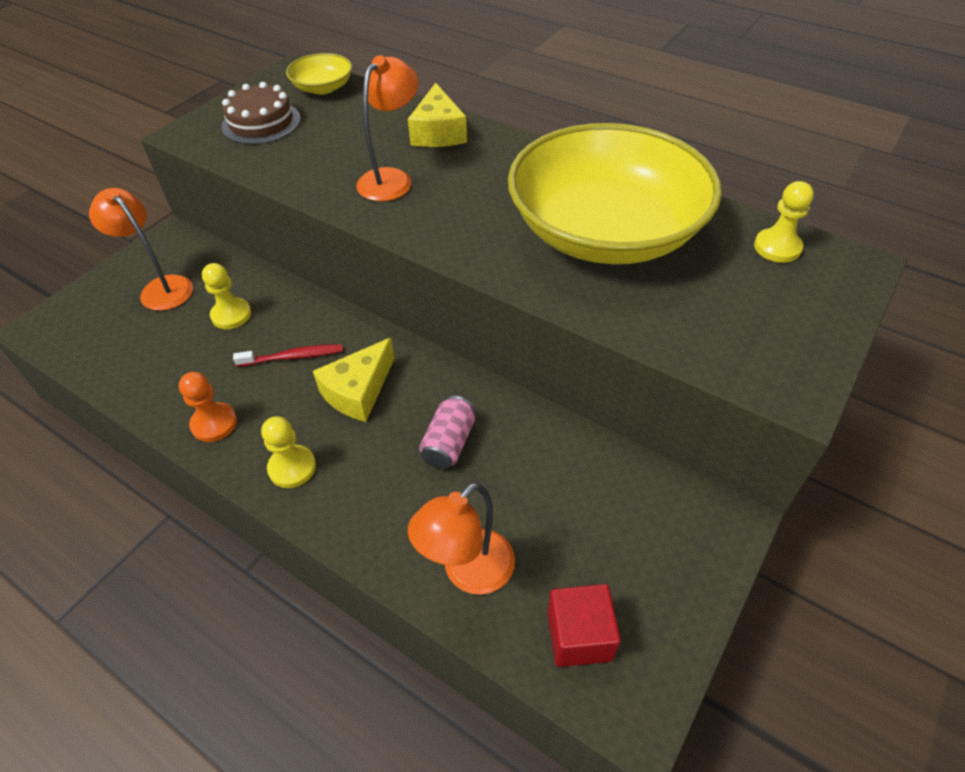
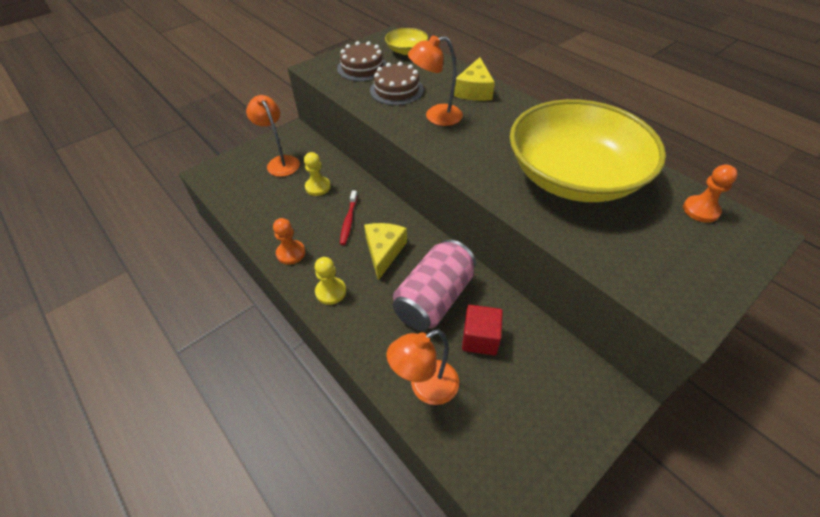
camera: 15 degrees right, 0 degrees up
red toothbrush [233,344,343,367] -> red toothbrush turned 90 degrees clockwise [340,191,357,245]
yellow cheese [313,338,395,422] -> yellow cheese turned 135 degrees clockwise [364,223,407,280]
orange lamp [356,55,419,202] -> orange lamp turned 150 degrees counterclockwise [408,35,463,126]
pink can [419,396,475,469] -> pink can [393,239,476,331], size x1.89
red cube [547,584,621,667] -> red cube moved to [462,305,503,356]
yellow pawn [754,181,814,263] -> orange pawn [683,164,738,223]
none -> brown cake [370,62,424,105]

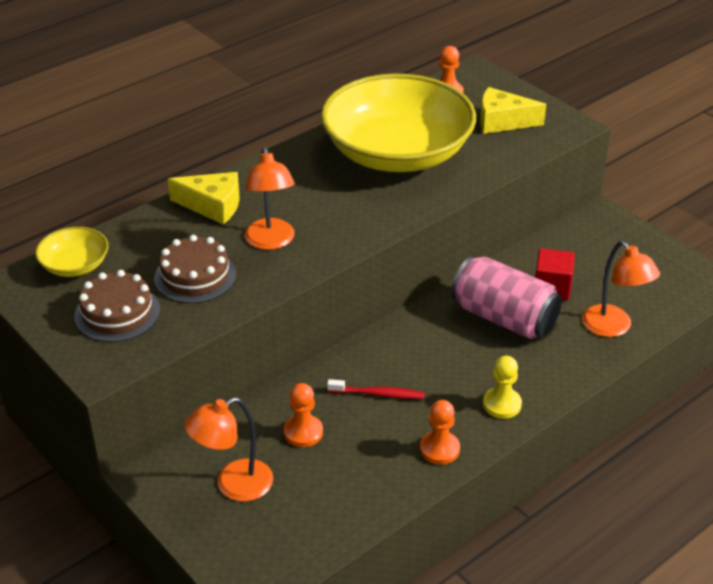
camera: 90 degrees left, 10 degrees down
yellow pawn [304,152,331,196] -> orange pawn [284,383,323,447]
yellow cheese [364,223,407,280] -> yellow cheese moved to [480,87,546,134]

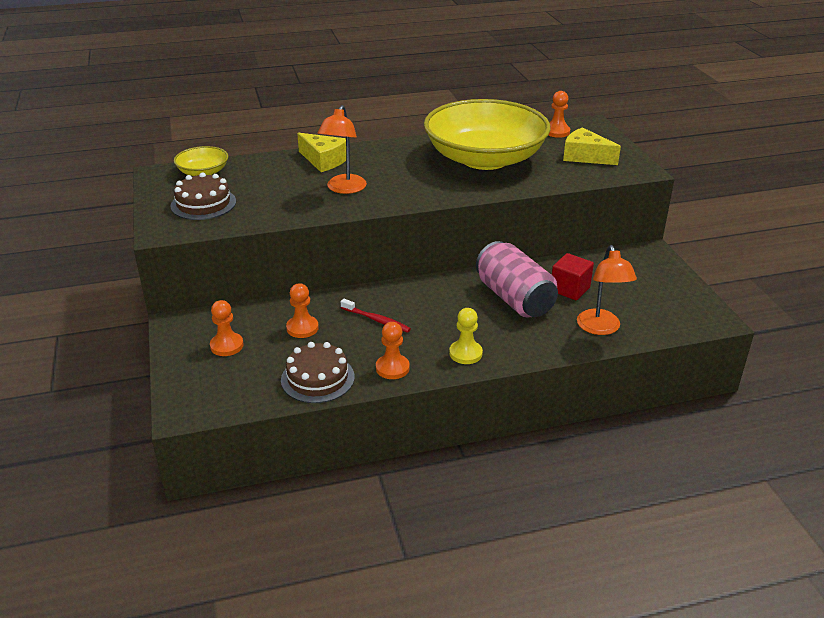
camera: 25 degrees right, 5 degrees down
brown cake [154,235,236,303] -> brown cake moved to [281,342,355,403]
orange lamp [184,397,273,502] -> orange pawn [210,300,244,356]

